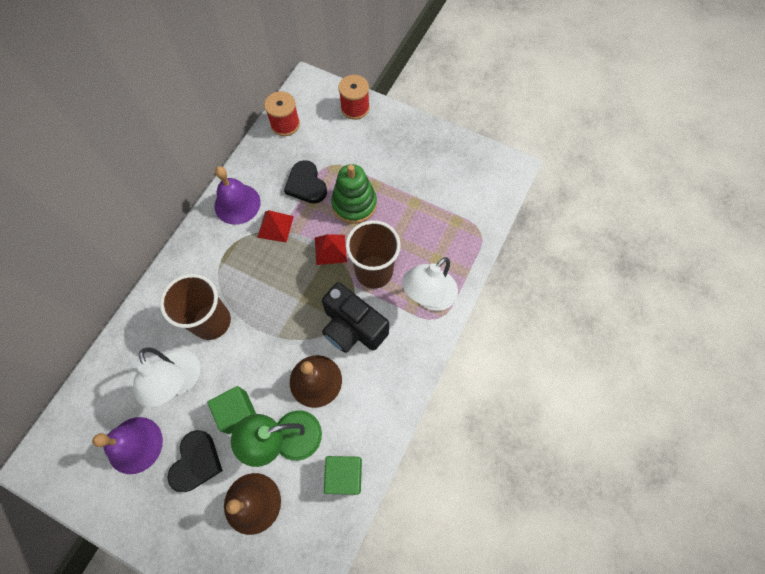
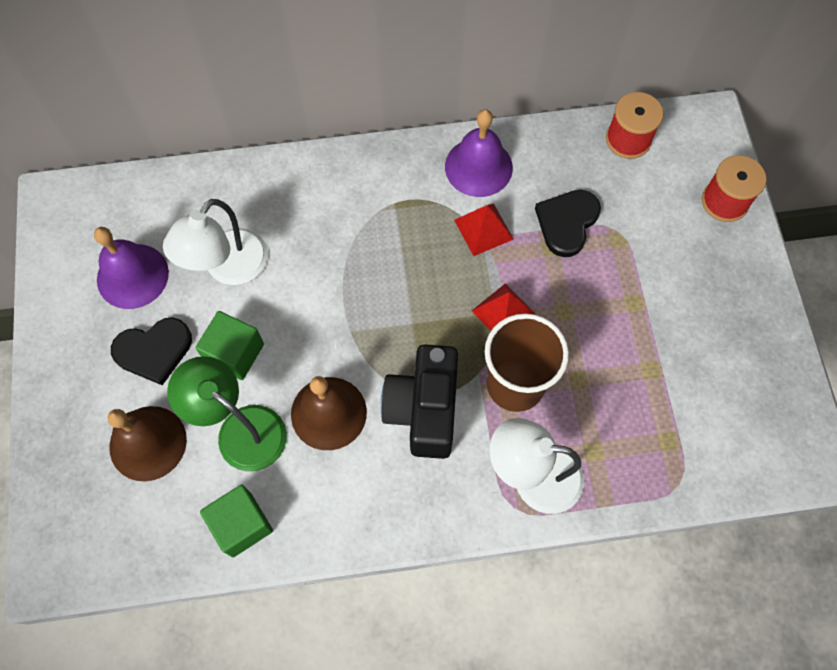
camera: 55 degrees right, 0 degrees up
brown cup [160,274,231,340] -> none
green stacking toy [331,164,377,224] -> none

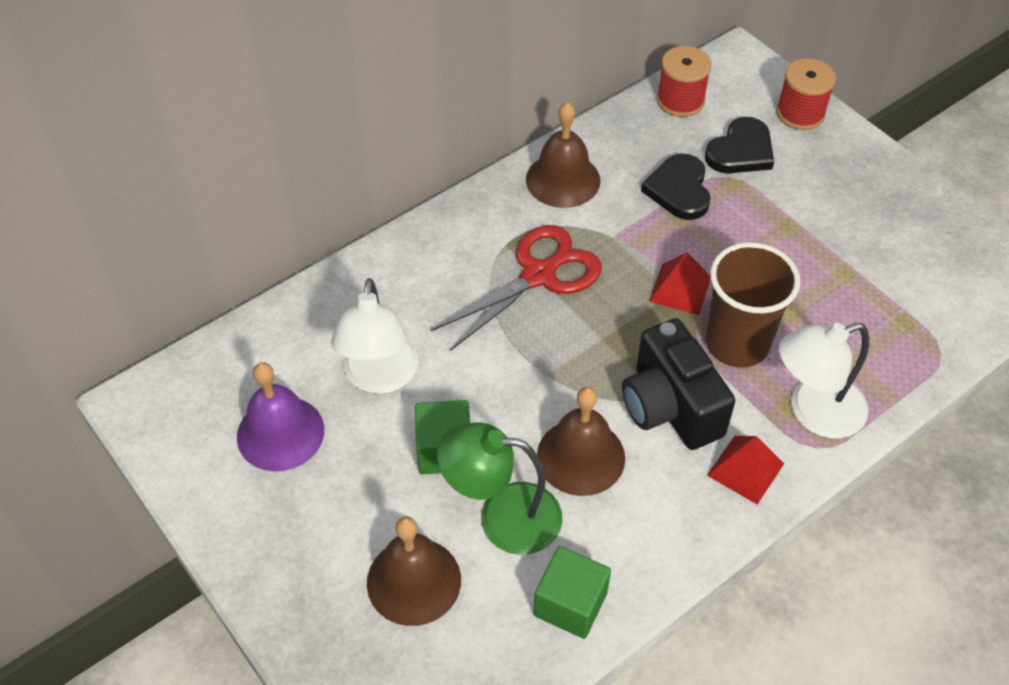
camera: 30 degrees left, 15 degrees down
black heart [111,318,192,385] -> black heart moved to [705,117,774,173]
purple bell [445,109,513,197] -> brown bell [526,102,601,208]
red pyramid [454,204,514,256] -> red pyramid moved to [707,436,784,504]
none -> red scissors [431,225,602,351]

